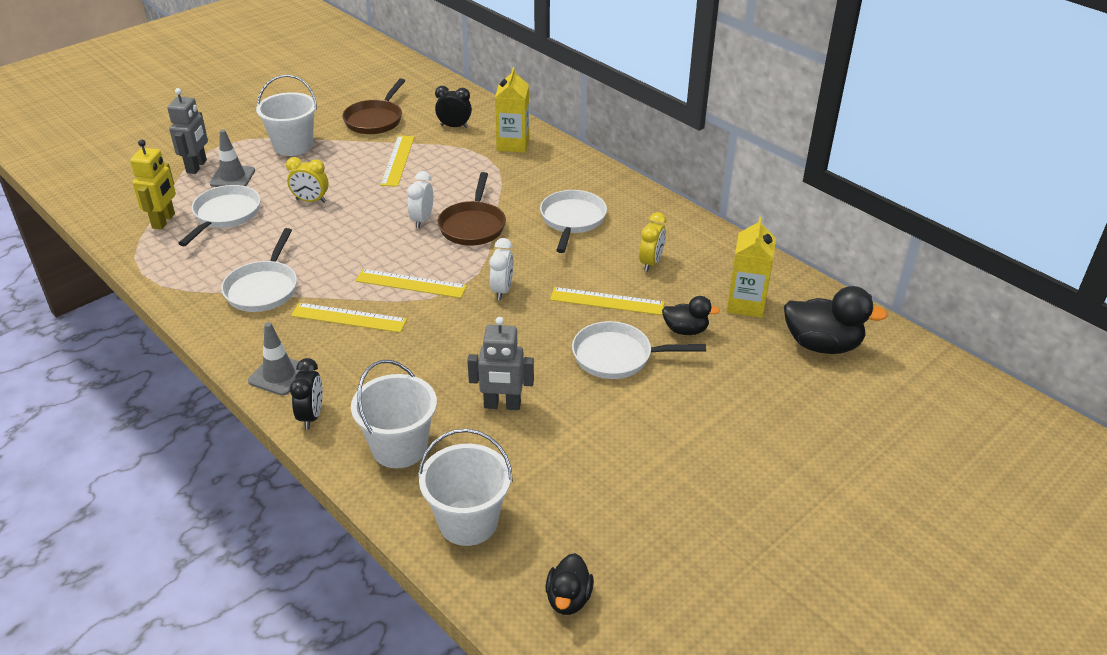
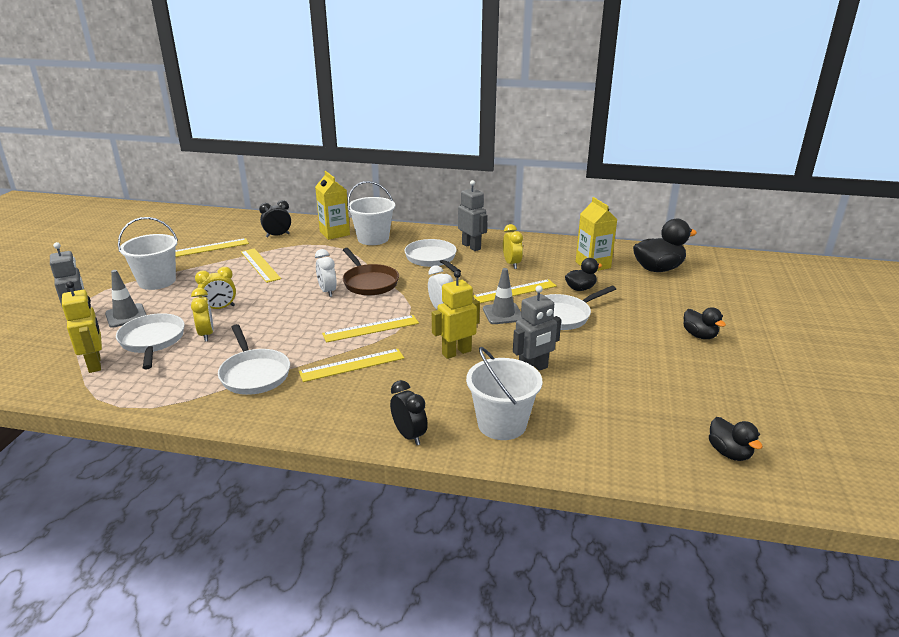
camera: 35 degrees left, 10 degrees down
grey traffic cone [248,322,300,396] -> grey traffic cone moved to [483,268,523,324]
brown pan [342,79,405,134] -> yellow ruler [175,238,249,257]
white bucket [418,429,513,546] -> white bucket moved to [347,181,395,245]
none -> yellow clock [191,288,214,342]
none -> yellow robot [432,271,480,359]
none -> grey robot [458,180,488,251]
none -> black duck [683,307,726,339]

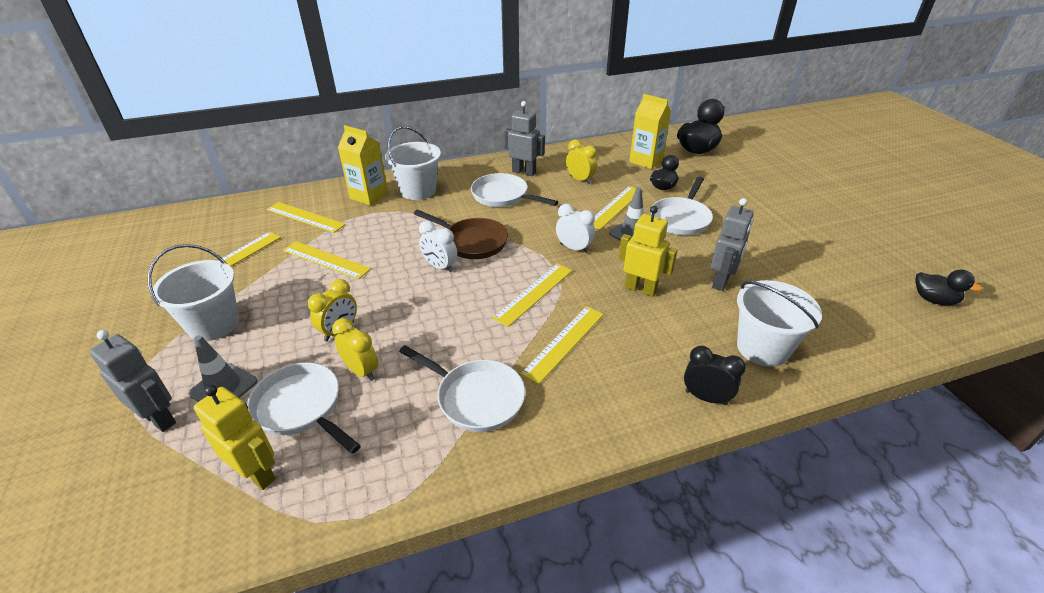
camera: 30 degrees left, 10 degrees up
black clock [259,200,291,238] -> yellow ruler [267,202,346,233]
yellow robot [432,271,480,359] -> yellow robot turned 90 degrees clockwise [619,206,677,297]
black duck [683,307,726,339] -> none

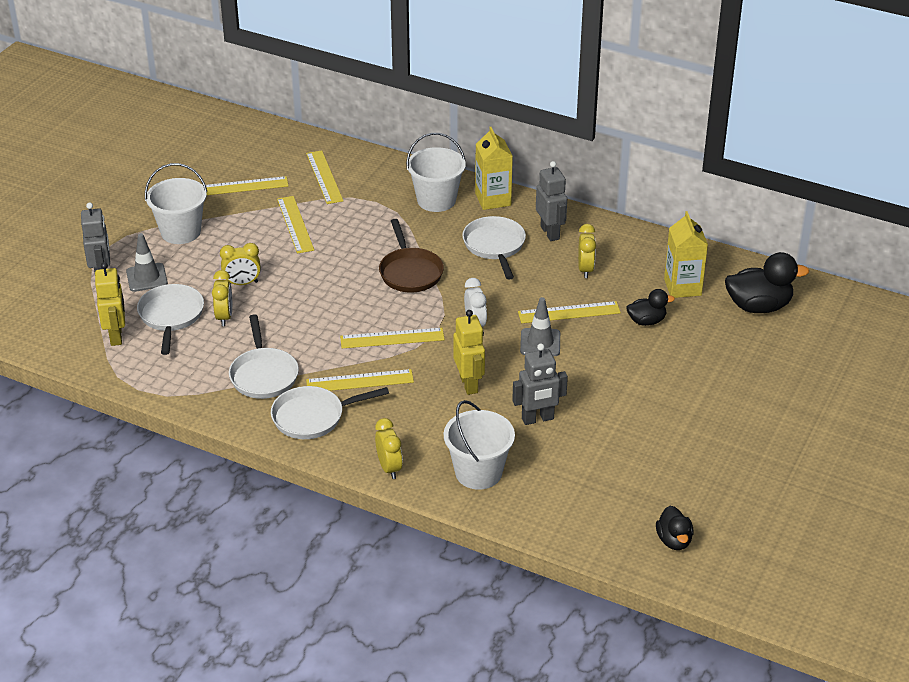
camera: 45 degrees right, 0 degrees up
yellow carton [338,125,388,206] -> yellow carton moved to [475,127,513,210]
white clock [419,220,457,272] -> none
white pan [651,177,713,235] -> white pan moved to [271,386,389,439]
black clock [684,346,746,405] -> yellow clock [375,418,403,479]

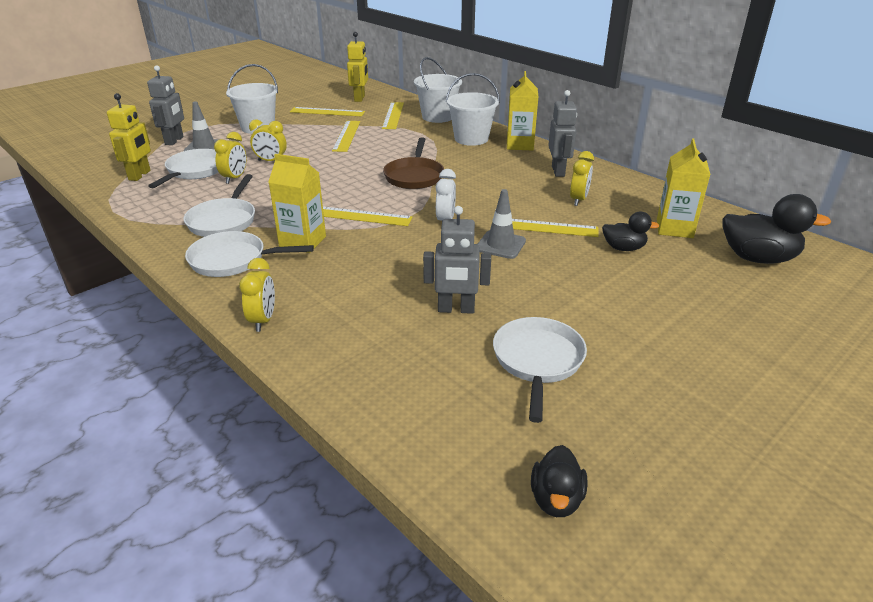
camera: 20 degrees right, 5 degrees down
yellow ruler [306,369,414,391] -> yellow carton [269,154,326,253]
white bucket [444,400,515,490] -> white bucket moved to [414,57,462,123]
yellow robot [453,310,485,395] -> yellow robot moved to [347,32,368,102]
white pan [462,216,526,280] -> white pan moved to [493,317,587,423]

